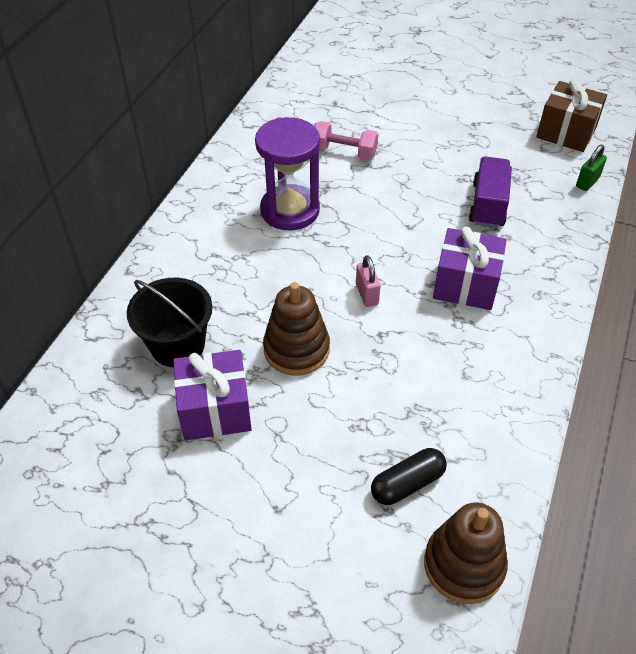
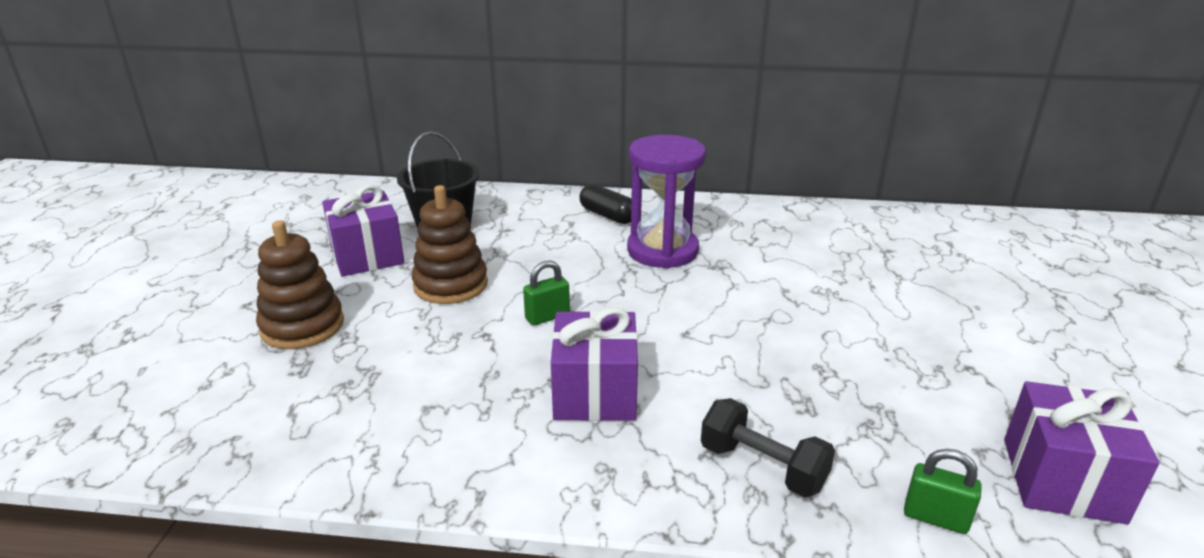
camera: 75 degrees right, 20 degrees down
pink dumbbell [314,121,378,160] -> none
pink padlock [356,255,380,307] -> green padlock [523,260,570,326]
black capsule [371,448,447,505] -> black capsule moved to [579,184,631,224]
brown stacking toy [424,503,508,604] -> brown stacking toy moved to [256,220,344,349]
purple truck [469,156,512,228] -> none
brown gift [536,78,607,152] -> purple gift [1004,381,1160,525]
none -> black dumbbell [701,398,835,497]

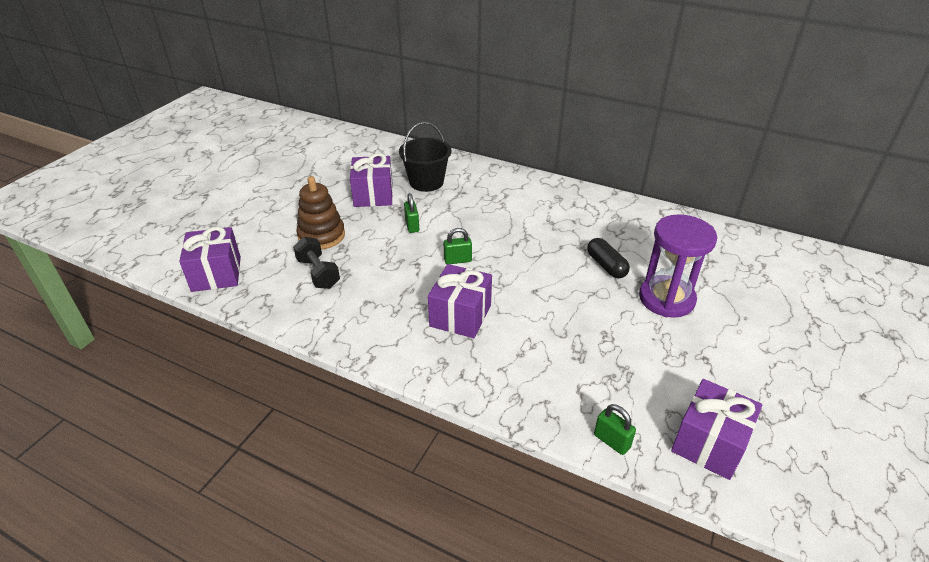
camera: 20 degrees right, 10 degrees up
brown stacking toy [412,185,488,304] -> green padlock [404,193,419,233]
black capsule [579,184,631,224] -> black capsule moved to [587,238,630,278]
purple hourglass [627,135,706,269] -> purple hourglass moved to [639,214,717,318]
black dumbbell [701,398,835,497] -> black dumbbell moved to [293,237,340,289]
none -> purple gift [179,226,241,292]

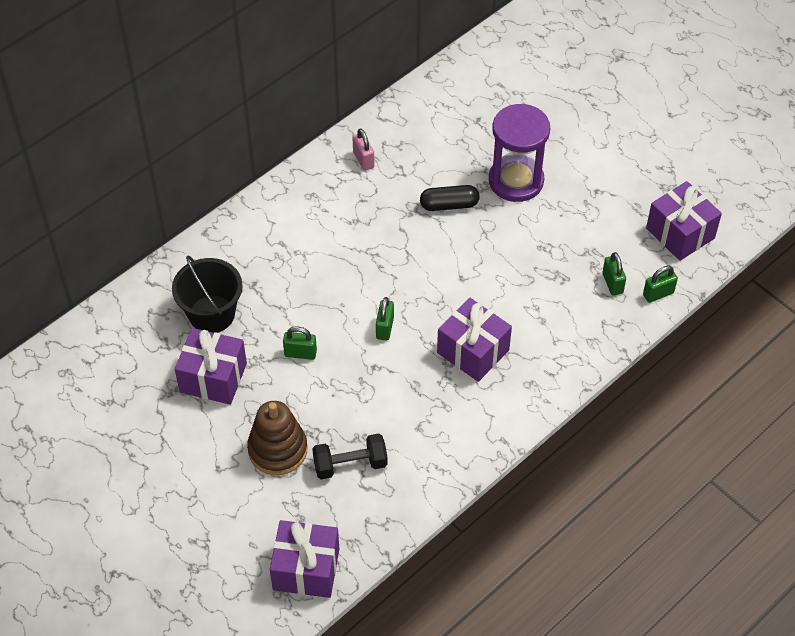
camera: 70 degrees left, 15 degrees up
none -> pink padlock [352,128,375,171]
none -> green padlock [602,252,626,295]

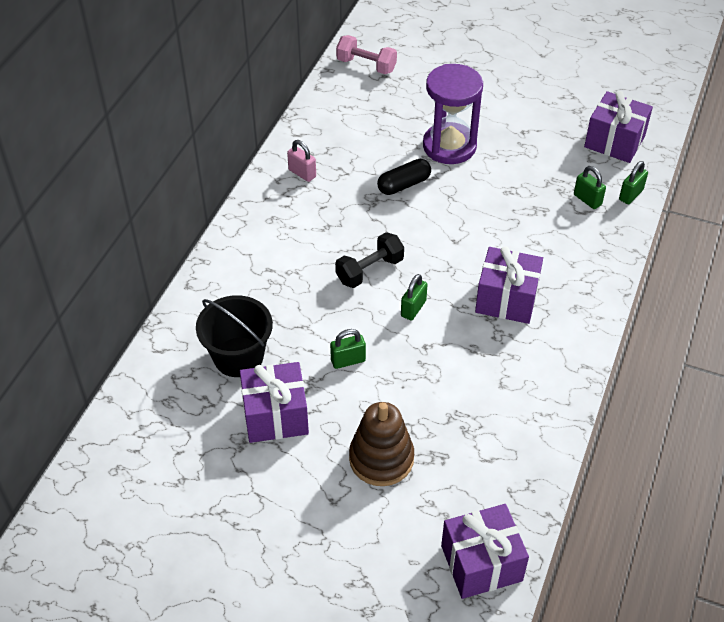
camera: 25 degrees left, 5 degrees down
black dumbbell [312,434,388,479] -> black dumbbell moved to [335,232,404,288]
green padlock [376,297,394,341] -> green padlock turned 45 degrees clockwise [401,274,428,320]
none -> pink dumbbell [336,35,397,74]

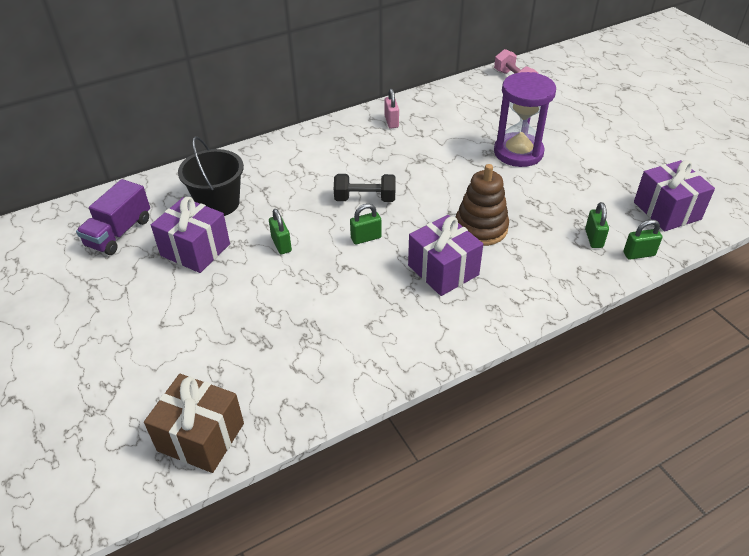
camera: 40 degrees right, 5 degrees down
green padlock [330,329,366,369] -> green padlock turned 45 degrees clockwise [269,209,292,254]
brown stacking toy [349,402,414,486] -> brown stacking toy moved to [456,164,509,246]
black capsule [377,159,431,195] -> none
purple gift [441,504,529,599] -> brown gift [144,374,244,473]
none -> purple truck [76,179,150,255]

